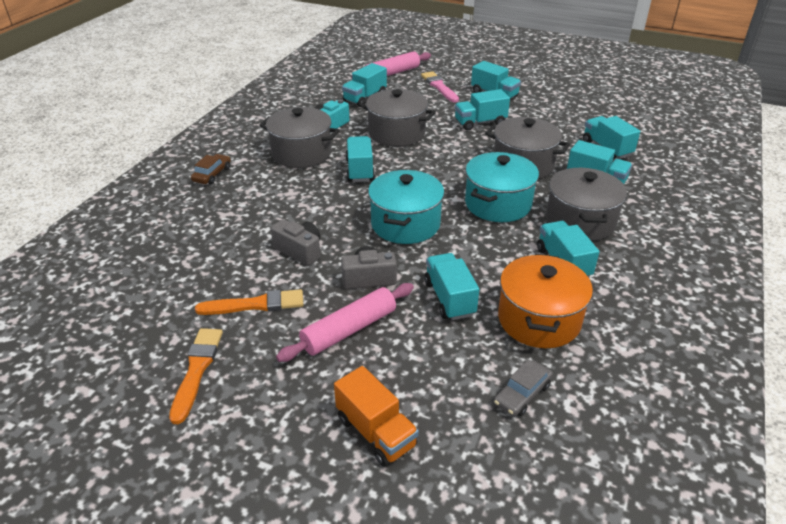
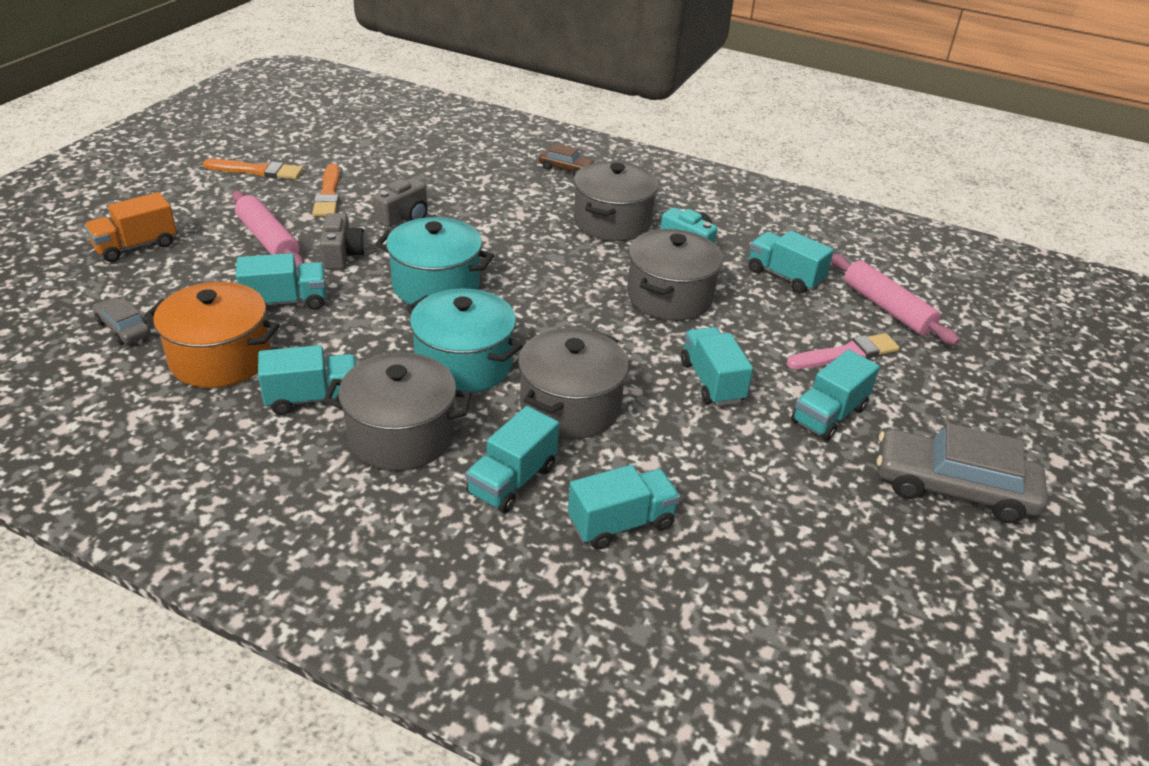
camera: 90 degrees right, 0 degrees up
turquoise truck [346,136,375,182] -> none
none -> grey car [877,423,1048,524]

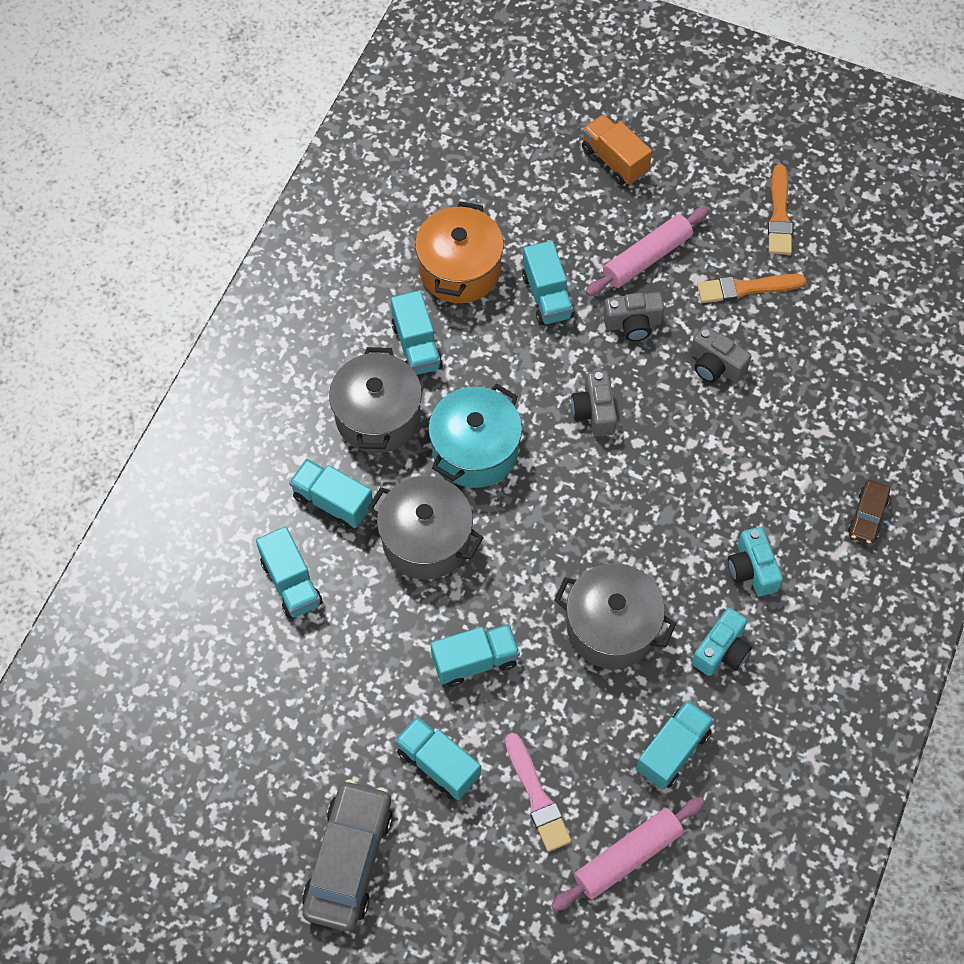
camera: 90 degrees right, 25 degrees up
grey car [93,297,151,345] -> none
turquoise pot [375,217,494,305] -> grey camera [571,370,617,437]
grey pot [574,161,658,241] -> turquoise camera [728,527,783,596]

